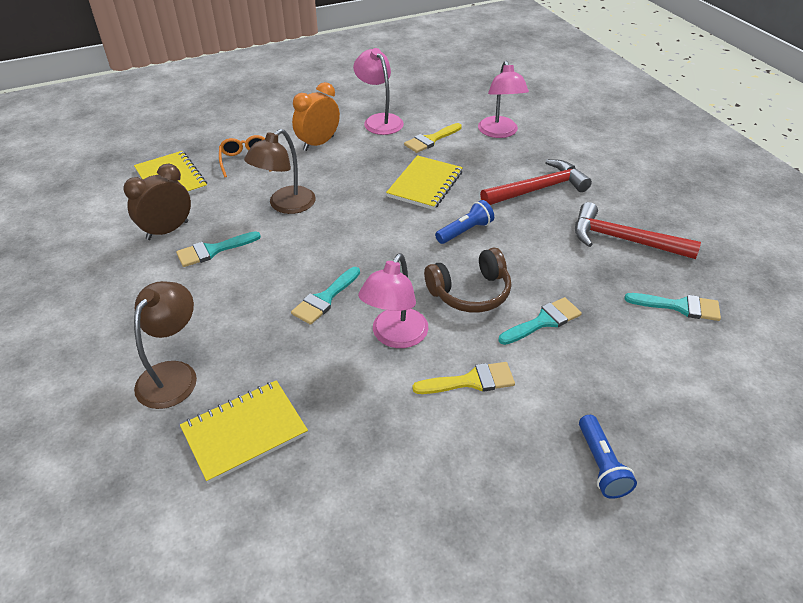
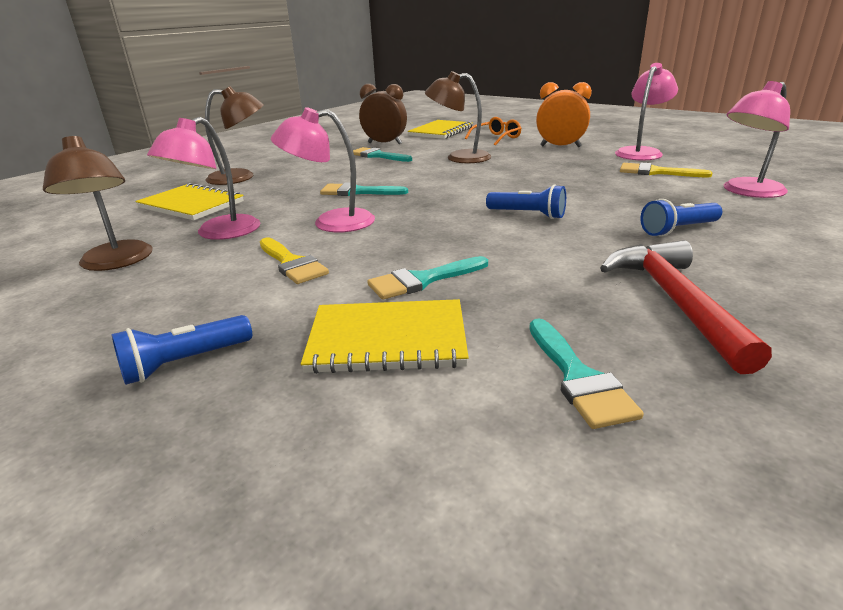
camera: 65 degrees right, 15 degrees down
yellow notebook [386,155,463,210] -> yellow notebook moved to [301,299,469,374]
brown headphones [424,248,511,313] -> none
red hammer [480,159,592,205] -> blue flashlight [641,199,722,236]
turquoise brush [498,297,582,345] -> turquoise brush turned 120 degrees clockwise [367,256,488,300]
none -> brown lamp [43,135,153,271]
none -> pink lamp [147,117,260,240]

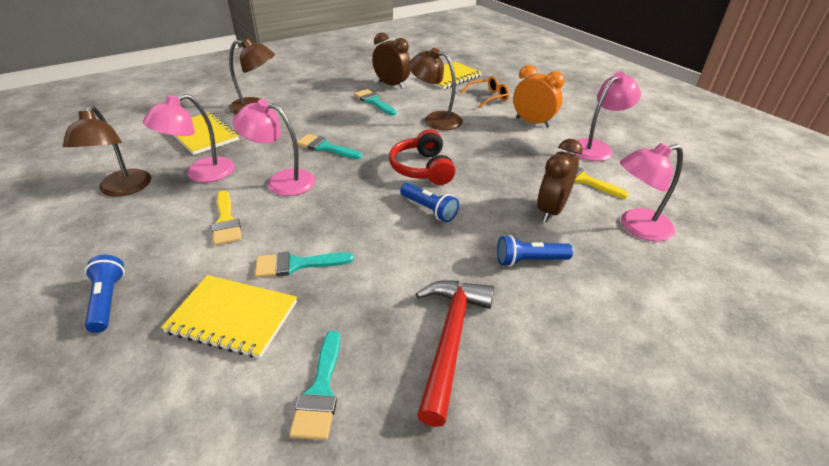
camera: 15 degrees right, 10 degrees up
blue flashlight [111,315,252,385] -> blue flashlight turned 90 degrees clockwise [85,255,125,333]
none -> red headphones [389,129,456,185]
none -> brown clock [537,139,583,222]

